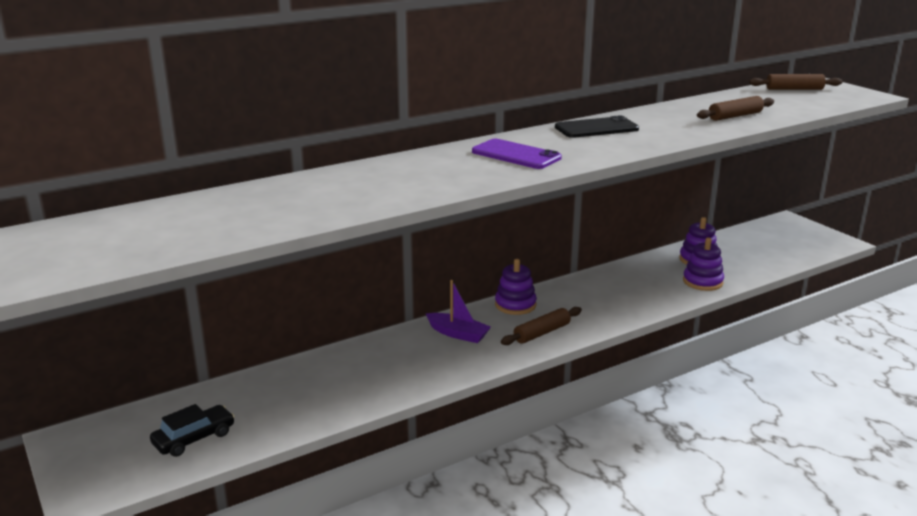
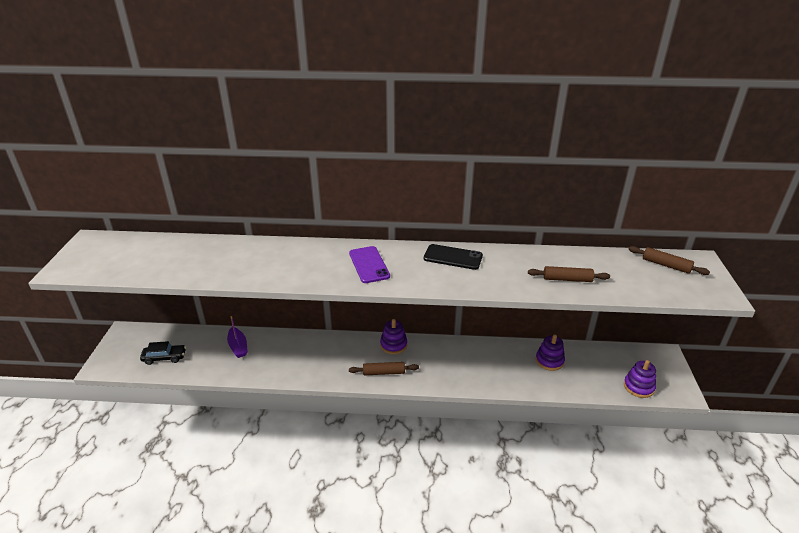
camera: 35 degrees right, 10 degrees up
purple boat [426,280,491,343] -> purple boat moved to [227,316,248,358]
purple stacking toy [683,238,724,291] -> purple stacking toy moved to [624,360,656,398]

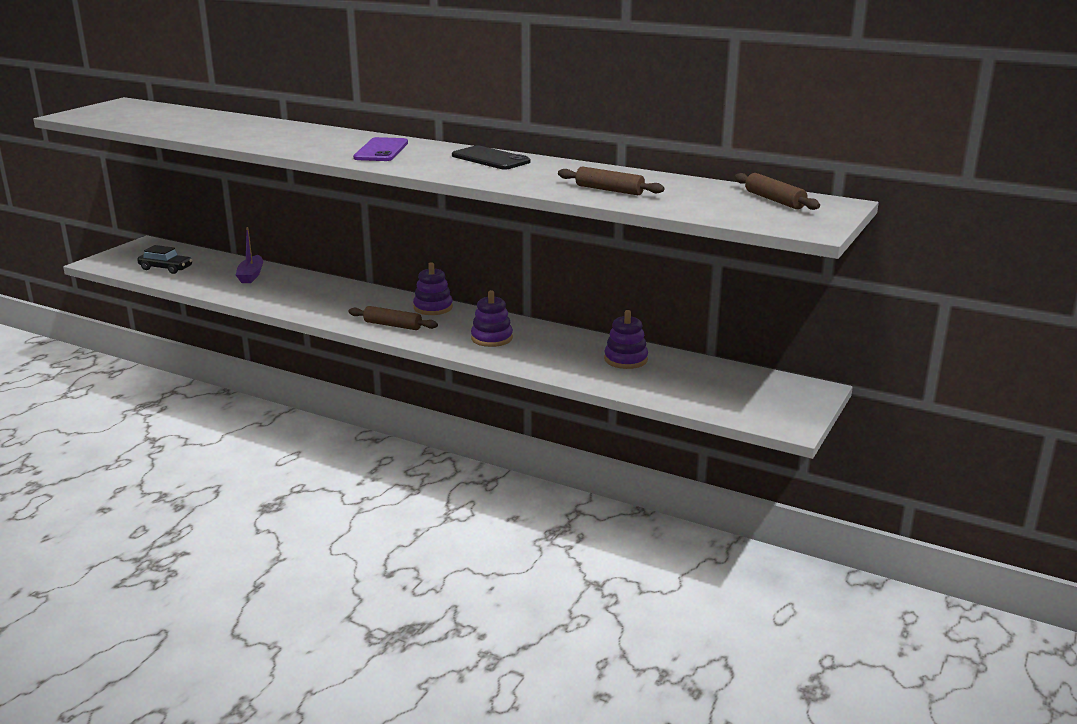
camera: 25 degrees right, 10 degrees down
purple stacking toy [624,360,656,398] -> purple stacking toy moved to [471,290,513,347]

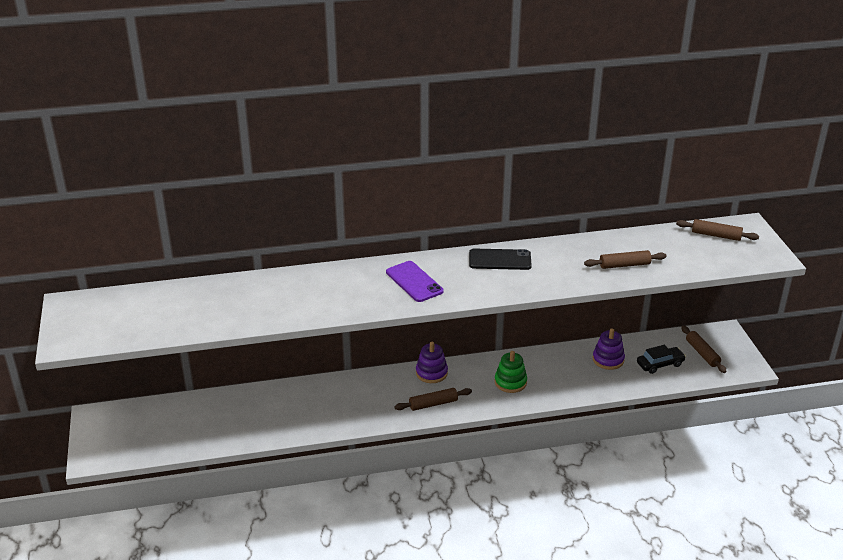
camera: 40 degrees left, 10 degrees up
black car [137,245,192,274] -> black car moved to [637,345,686,374]
purple boat [236,227,263,283] -> none
purple stacking toy [471,290,513,347] -> green stacking toy [495,351,527,393]
none -> brown rolling pin [681,326,727,373]

